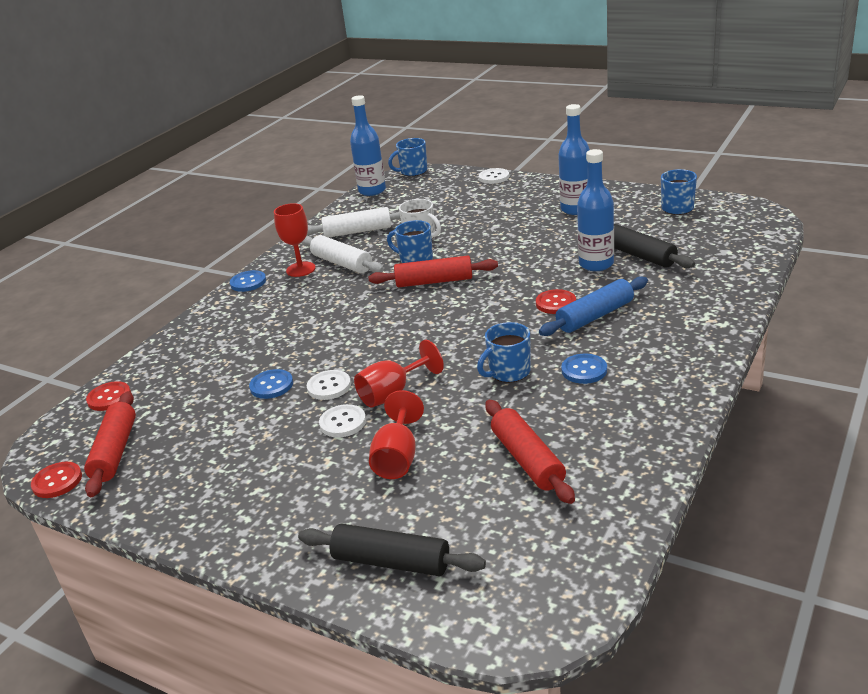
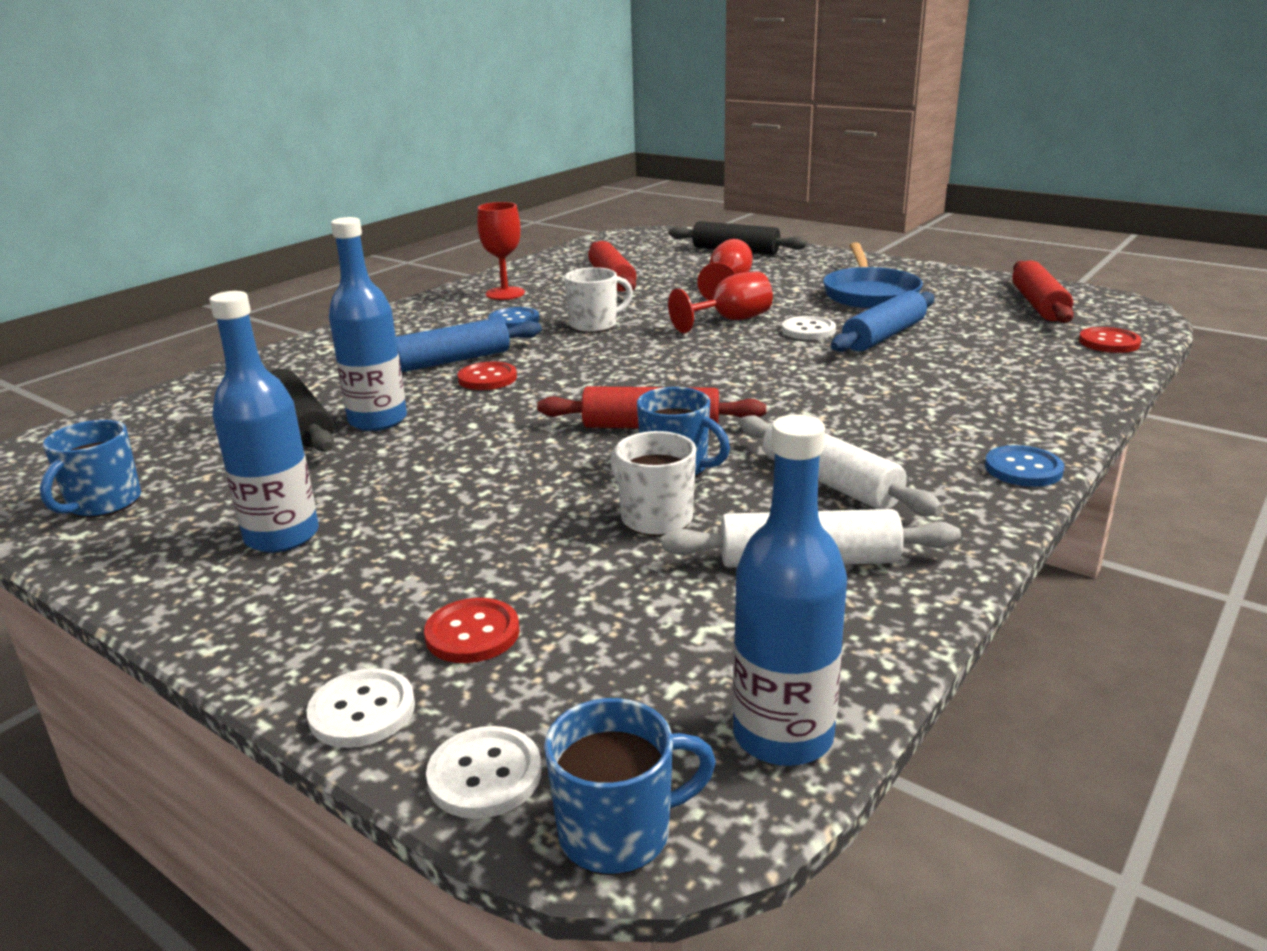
camera: 175 degrees left, 5 degrees down
red button [31,462,82,498] -> red button moved to [424,598,520,663]
blue button [249,369,293,399] -> blue rolling pin [831,291,934,352]
red goblet [274,203,316,277] -> red goblet moved to [477,202,525,300]
white button [319,404,366,438] -> white button moved to [426,726,541,819]
blue mug [477,322,531,383] -> white mug [564,267,633,333]
none -> blue pan [823,243,923,309]

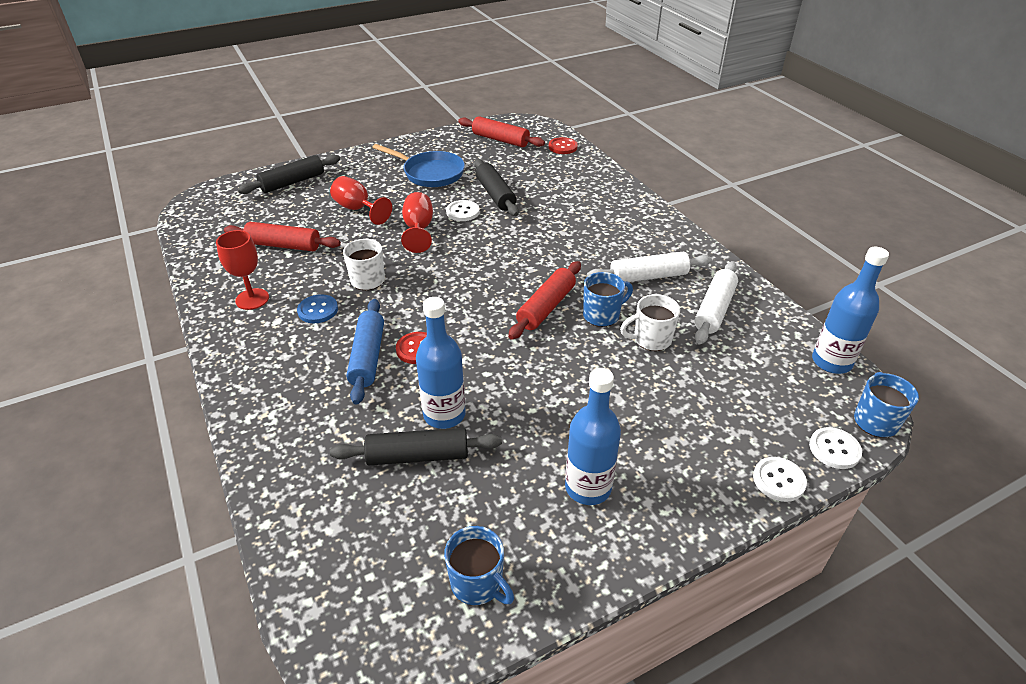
camera: 65 degrees left, 15 degrees up
red button [424,598,520,663] -> none
blue rolling pin [831,291,934,352] -> black rolling pin [474,159,519,216]
blue button [985,445,1064,487] -> none

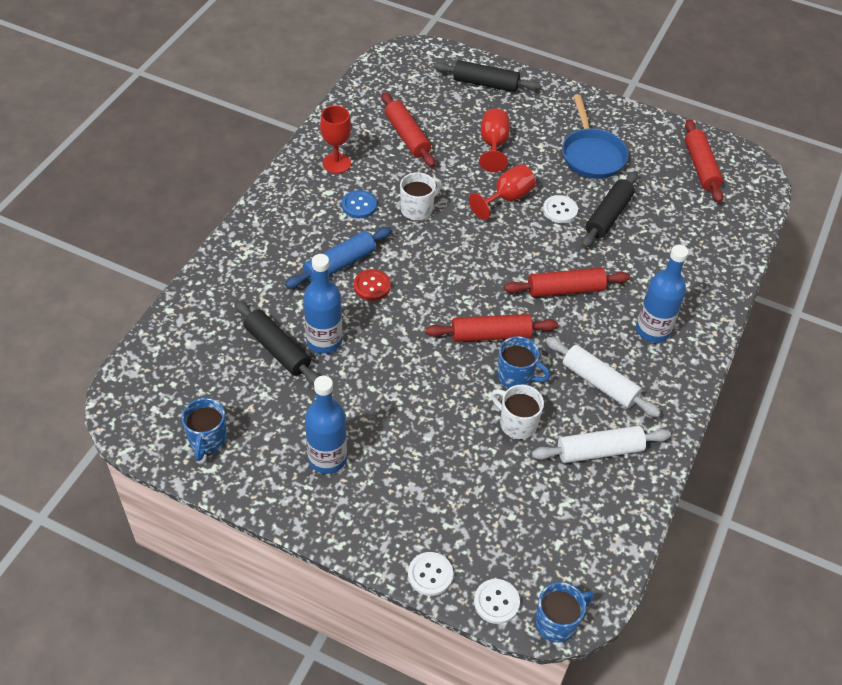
camera: 50 degrees right, 10 degrees up
red button [549,137,578,154] -> none
blue bottle [812,247,889,374] -> blue bottle moved to [636,245,689,343]
none -> red rolling pin [504,268,630,297]

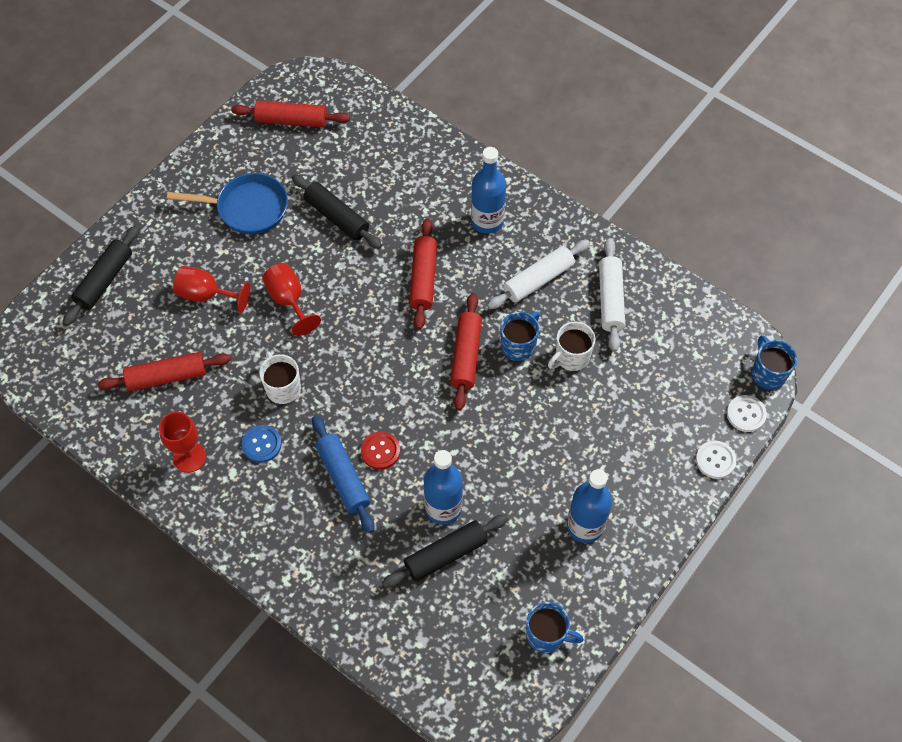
camera: 75 degrees left, 10 degrees up
white button [543,195,578,223] -> none

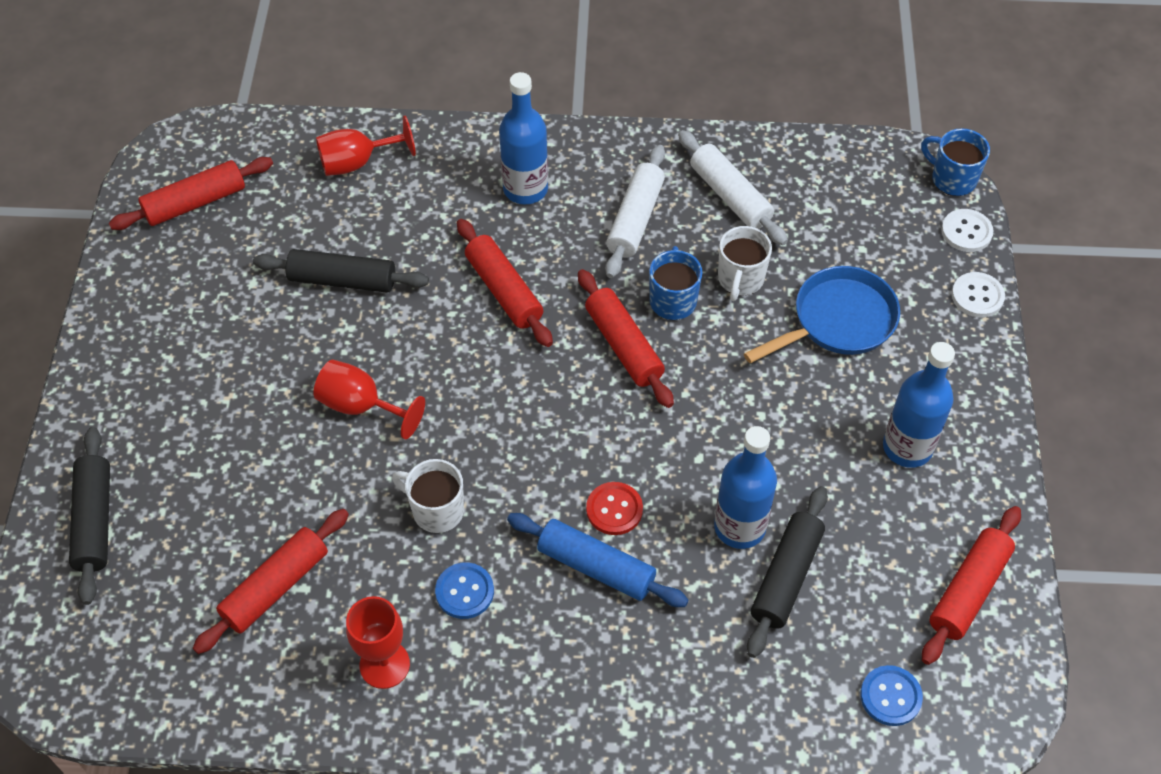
camera: 35 degrees left, 5 degrees down
blue pan [167,173,288,234] -> blue pan moved to [744,266,900,363]
red goblet [173,266,251,313] -> red goblet moved to [316,116,416,176]
blue mug [526,602,584,653] -> red rolling pin [922,506,1021,665]
none -> blue button [860,665,923,726]

